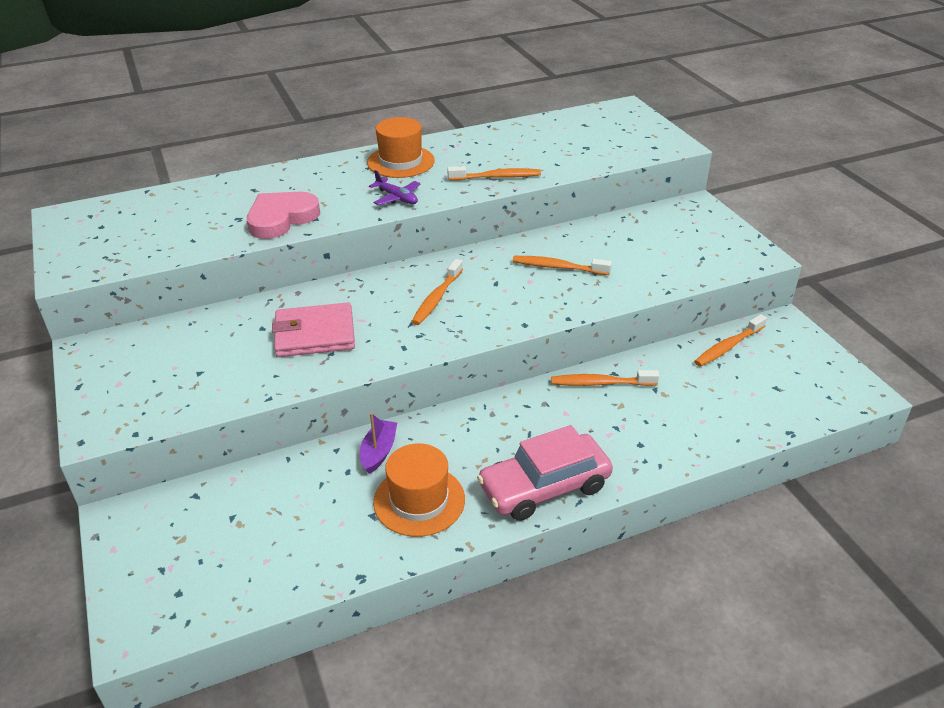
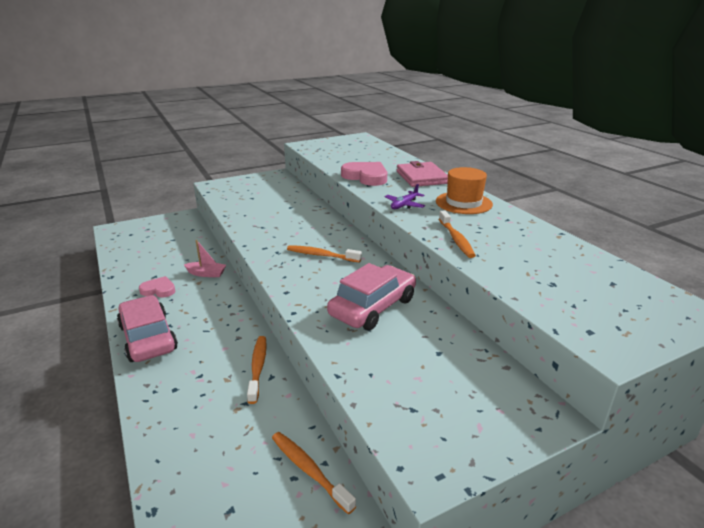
camera: 85 degrees right, 10 degrees down
pink wallet [272,303,355,357] -> pink wallet moved to [397,161,448,187]
purple boat [360,412,397,474] -> pink boat [183,240,226,277]
orange hat [373,444,465,537] -> pink heart [139,276,175,297]
orange toothbrush [513,256,612,275] -> pink car [327,263,416,330]

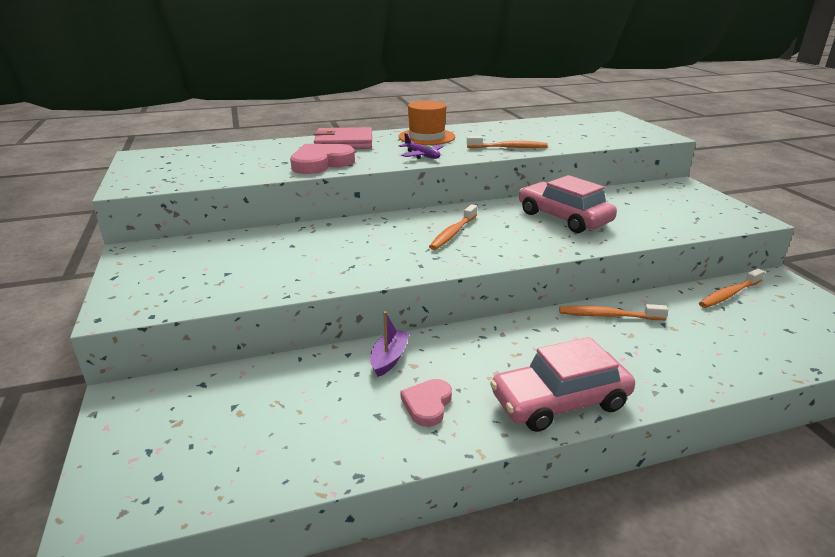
camera: 80 degrees left, 0 degrees up
pink boat [183,240,226,277] -> purple boat [370,311,410,377]

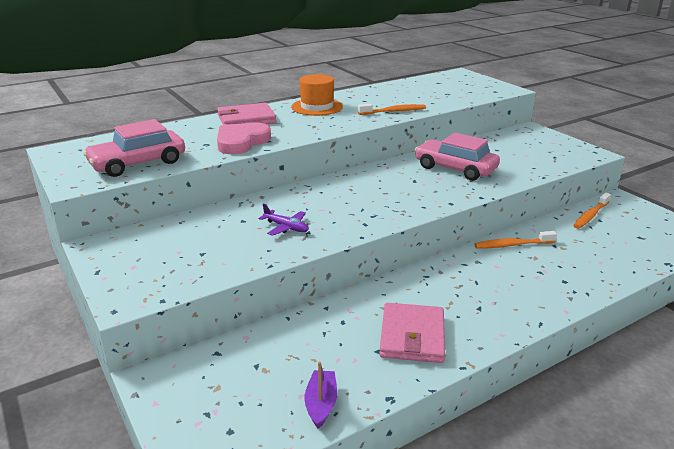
camera: 15 degrees left, 0 degrees up
purple boat [370,311,410,377] -> purple boat moved to [305,361,337,429]
purple plane [399,133,443,159] -> purple plane moved to [259,203,309,236]
pink heart [401,379,452,427] -> pink wallet [379,303,445,363]
orange toothbrush [429,204,477,250] -> none
pink car [490,337,635,432] -> pink car moved to [83,119,185,177]

